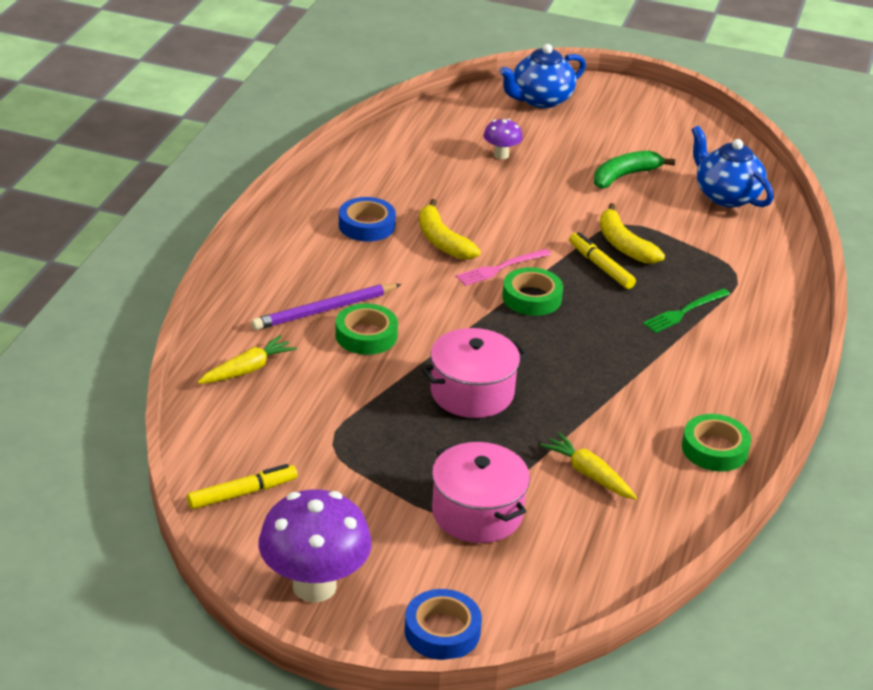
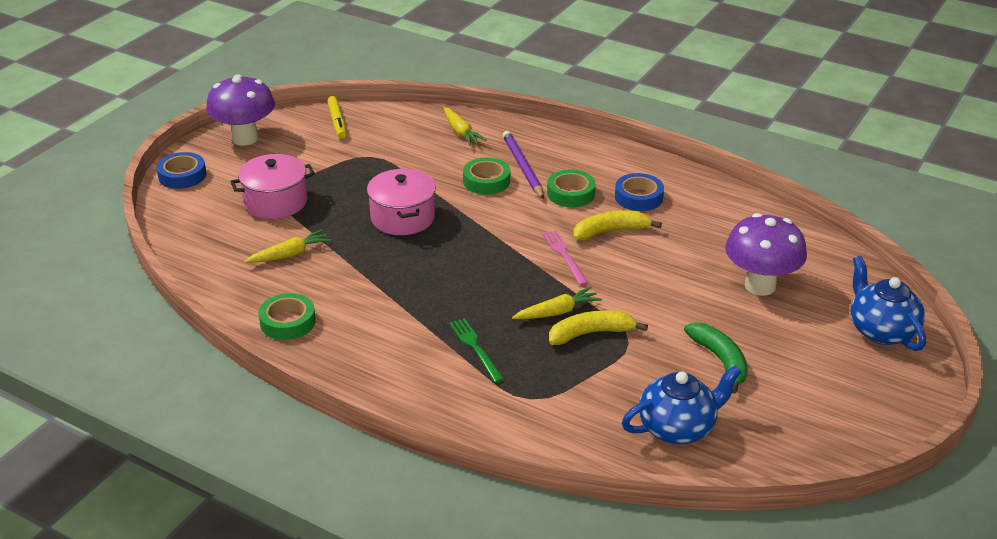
camera: 105 degrees right, 0 degrees up
purple mushroom [484,119,523,159] -> purple mushroom [725,213,807,296], size x2.01
green tape [502,267,563,316] -> green tape moved to [547,170,596,207]
yellow marker [569,232,636,289] -> yellow carrot [512,287,602,319]

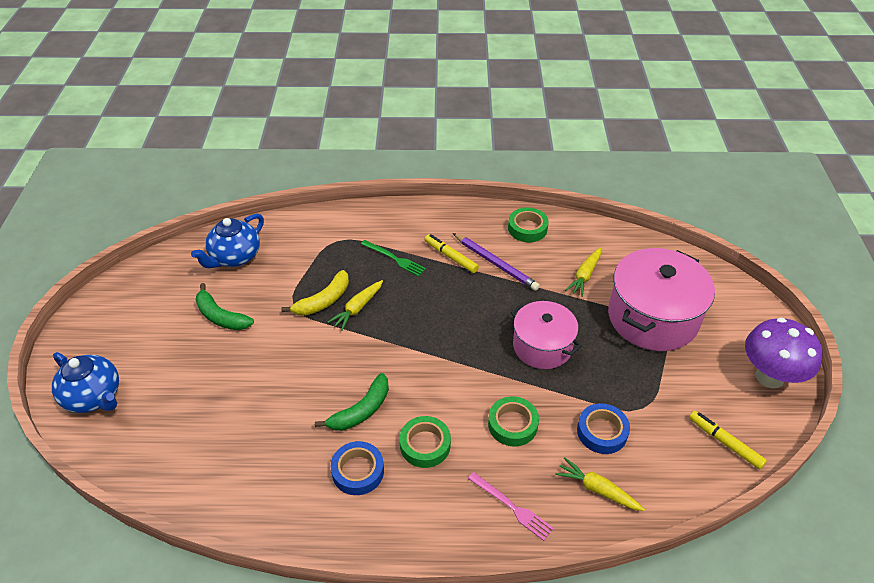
camera: 150 degrees right, 10 degrees up
blue tape [157,152,206,189] -> blue tape moved to [577,403,630,454]
pink pot [230,154,315,219] -> pink pot [608,248,715,351], size x1.57
purple pencil [503,131,544,199] -> purple pencil moved to [453,233,540,291]
pink fork [542,230,588,286] -> pink fork moved to [468,472,554,541]
yellow banana [573,210,662,241] -> green banana [315,373,389,431]
purple mushroom [725,213,807,296] -> none
none -> yellow marker [425,234,479,273]

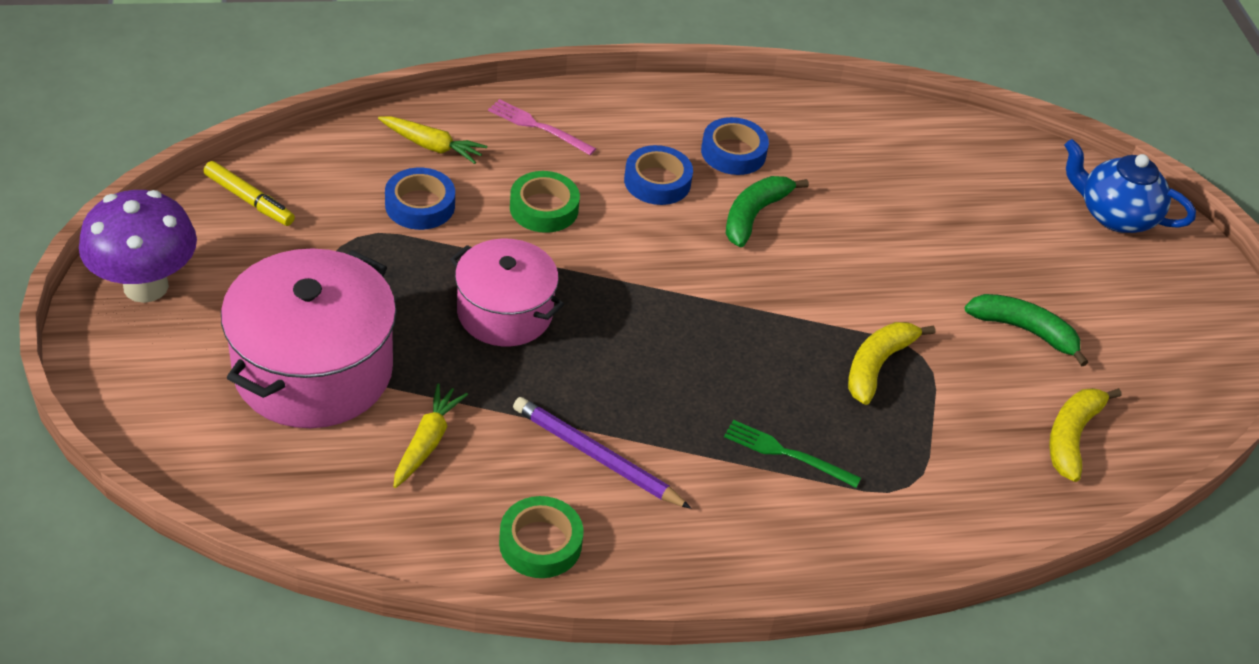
camera: 165 degrees right, 0 degrees up
blue teapot [191,214,264,268] -> yellow banana [1049,388,1122,482]
yellow carrot [328,280,383,331] -> none
green tape [400,416,451,468] -> blue tape [624,145,693,205]
yellow marker [425,234,479,273] -> none

